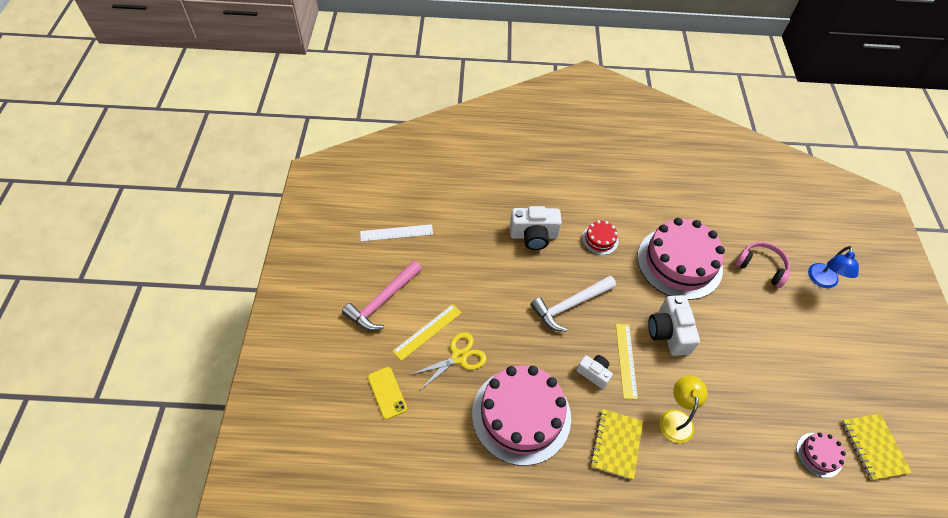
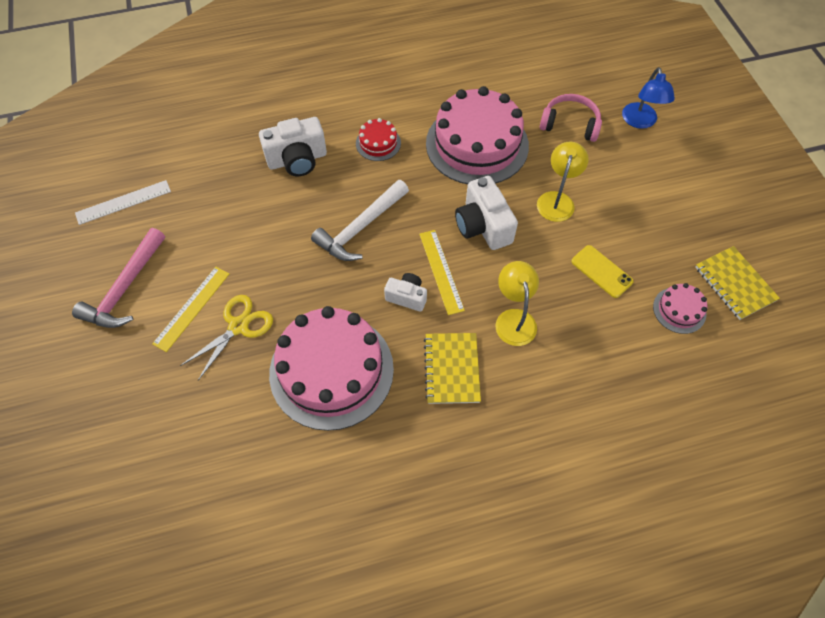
camera: 15 degrees left, 5 degrees up
yellow phone [368,367,407,420] -> yellow phone moved to [571,245,634,298]
none -> yellow lamp [537,142,589,222]

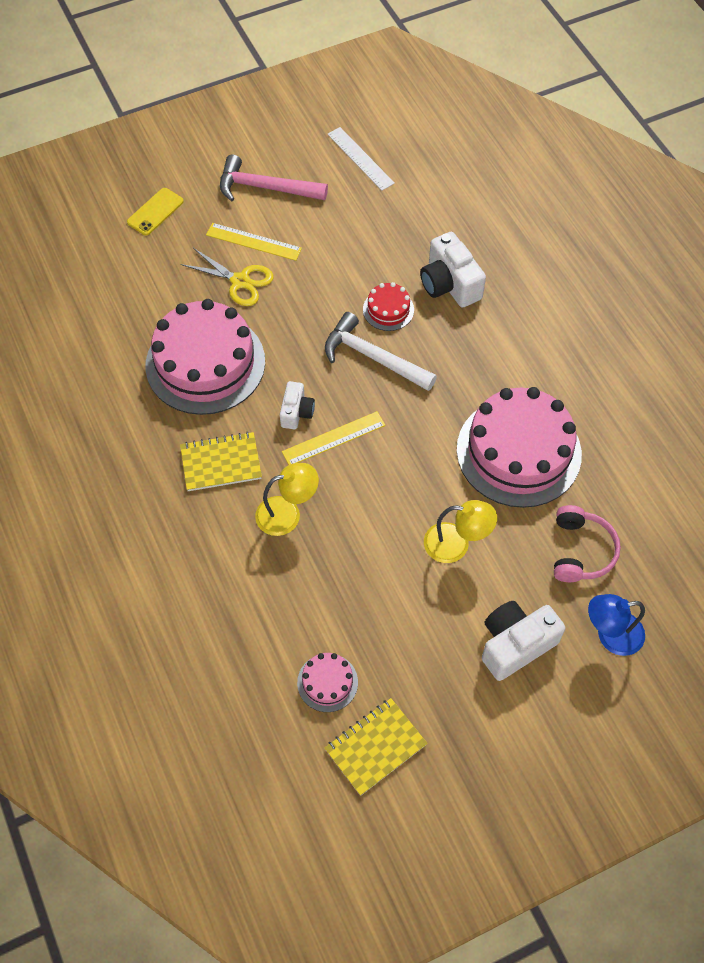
camera: 80 degrees right, 0 degrees up
red cake [356,118,401,161] -> red cake moved to [363,282,414,331]
white camera [455,176,518,250] -> white camera moved to [482,601,566,681]
yellow phone [571,245,634,298] -> yellow phone moved to [127,188,184,235]

